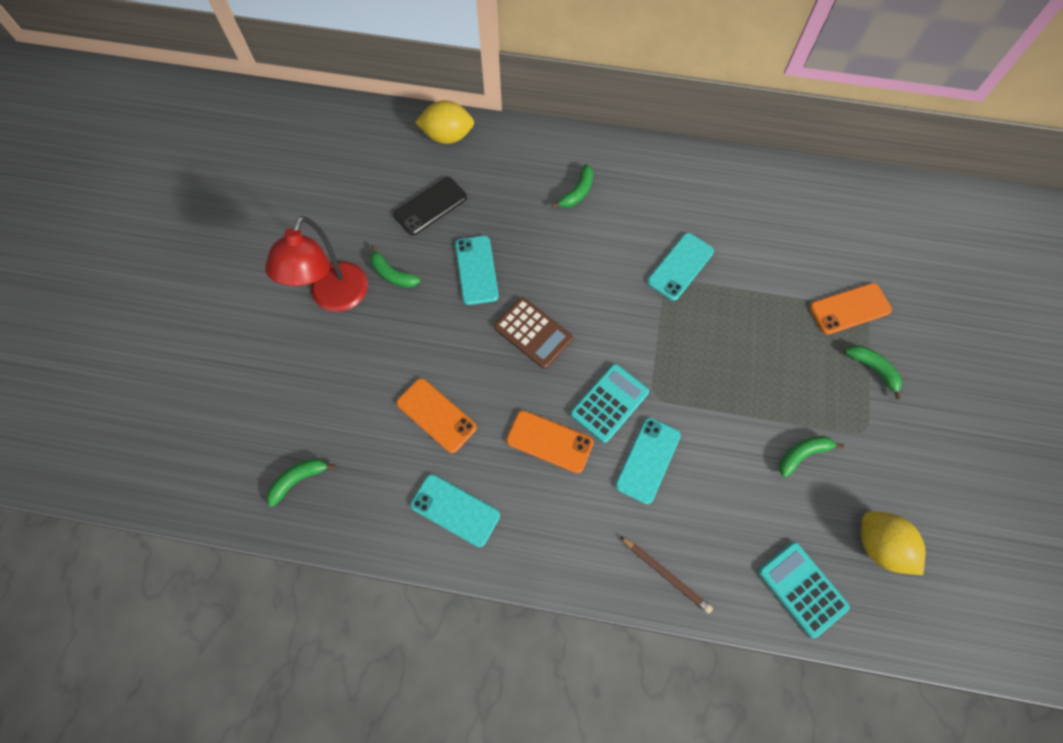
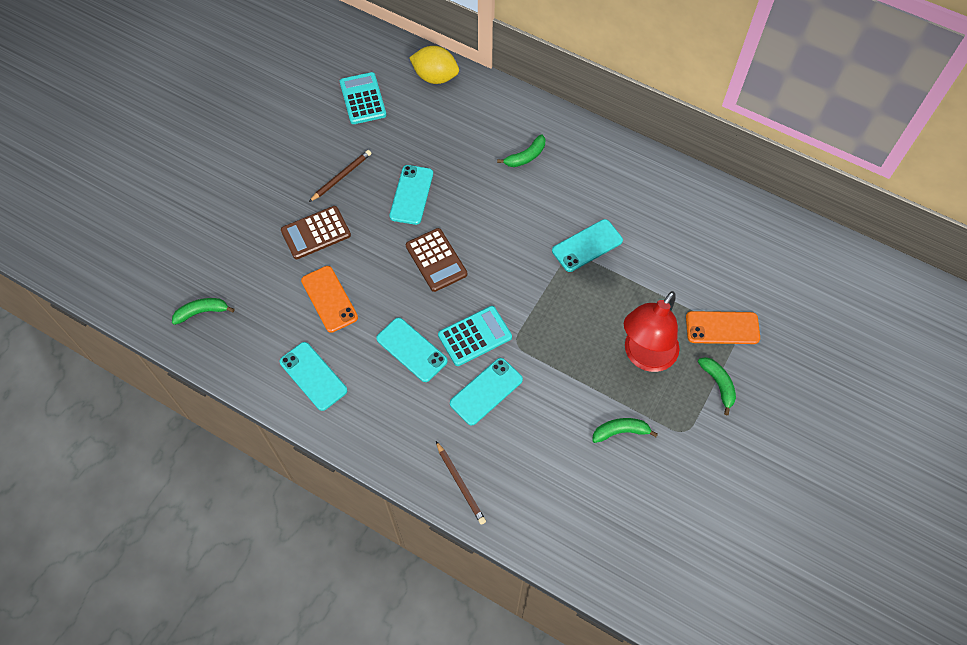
camera: 20 degrees right, 5 degrees down
red lamp [265,216,368,312] -> red lamp moved to [624,291,679,372]
green banana [370,245,421,288] -> brown pencil [309,150,372,202]
black phone [393,177,467,235] -> none
orange phone [506,410,594,473] -> turquoise phone [376,318,448,382]
turquoise calculator [758,542,850,638] -> turquoise calculator moved to [340,72,387,124]
yellow lemon [861,512,926,575] -> none
none -> brown calculator [281,206,351,259]

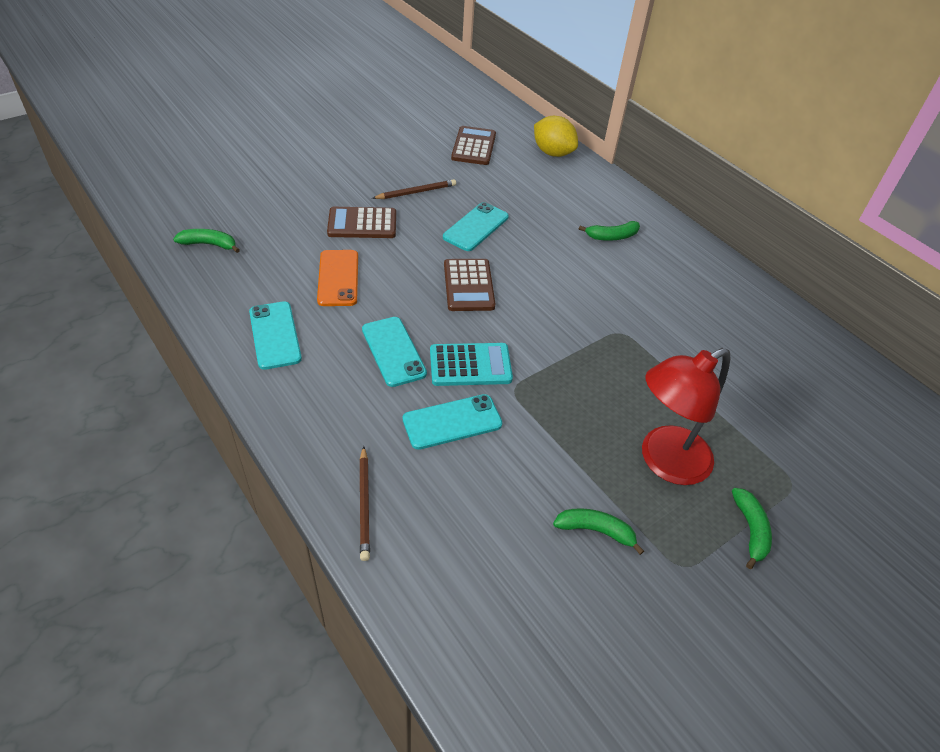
camera: 20 degrees right, 15 degrees down
turquoise calculator [340,72,387,124] -> brown calculator [451,126,496,165]
turquoise phone [552,219,623,272] -> none
orange phone [686,311,760,344] -> none

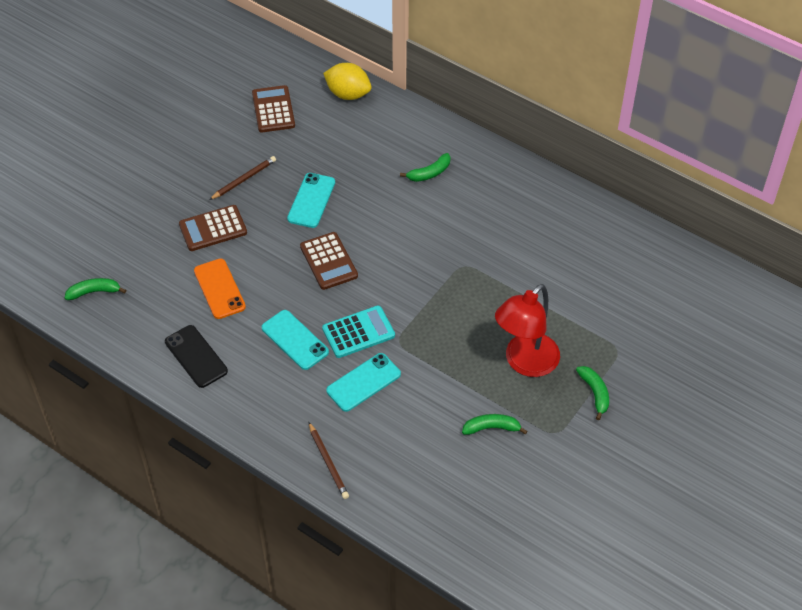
camera: 15 degrees left, 5 degrees up
turquoise phone [249,301,302,370] -> black phone [165,325,228,388]

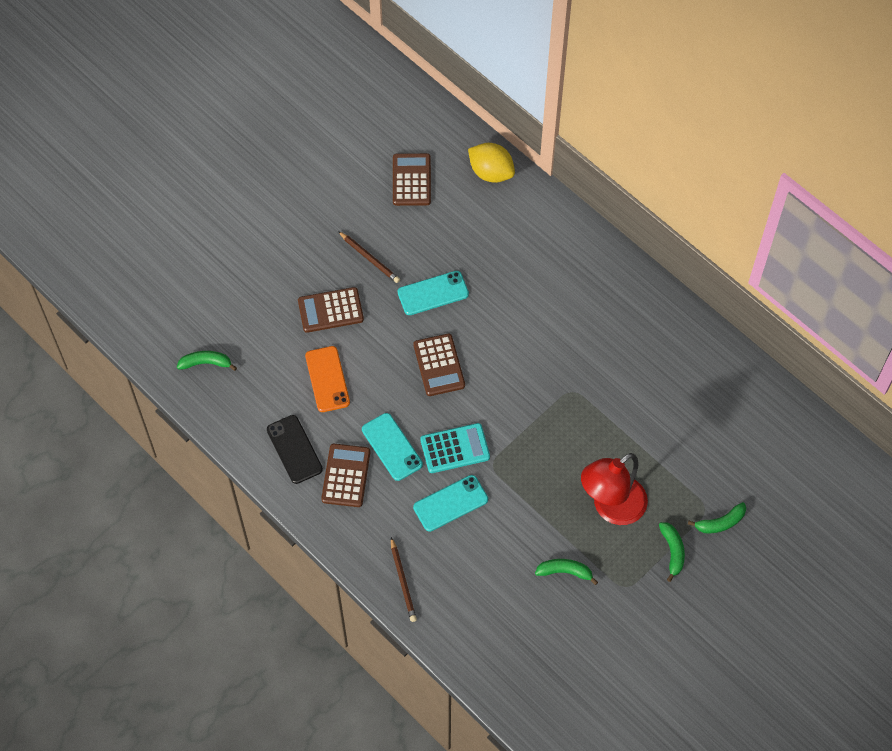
camera: 10 degrees right, 10 degrees up
brown pencil [209,156,276,200] -> brown pencil turned 75 degrees clockwise [338,231,400,283]
turquoise phone [287,173,335,228] -> turquoise phone turned 45 degrees clockwise [398,271,469,315]
green banana [400,153,451,182] -> green banana moved to [688,502,746,533]
none -> brown calculator [321,444,370,507]

